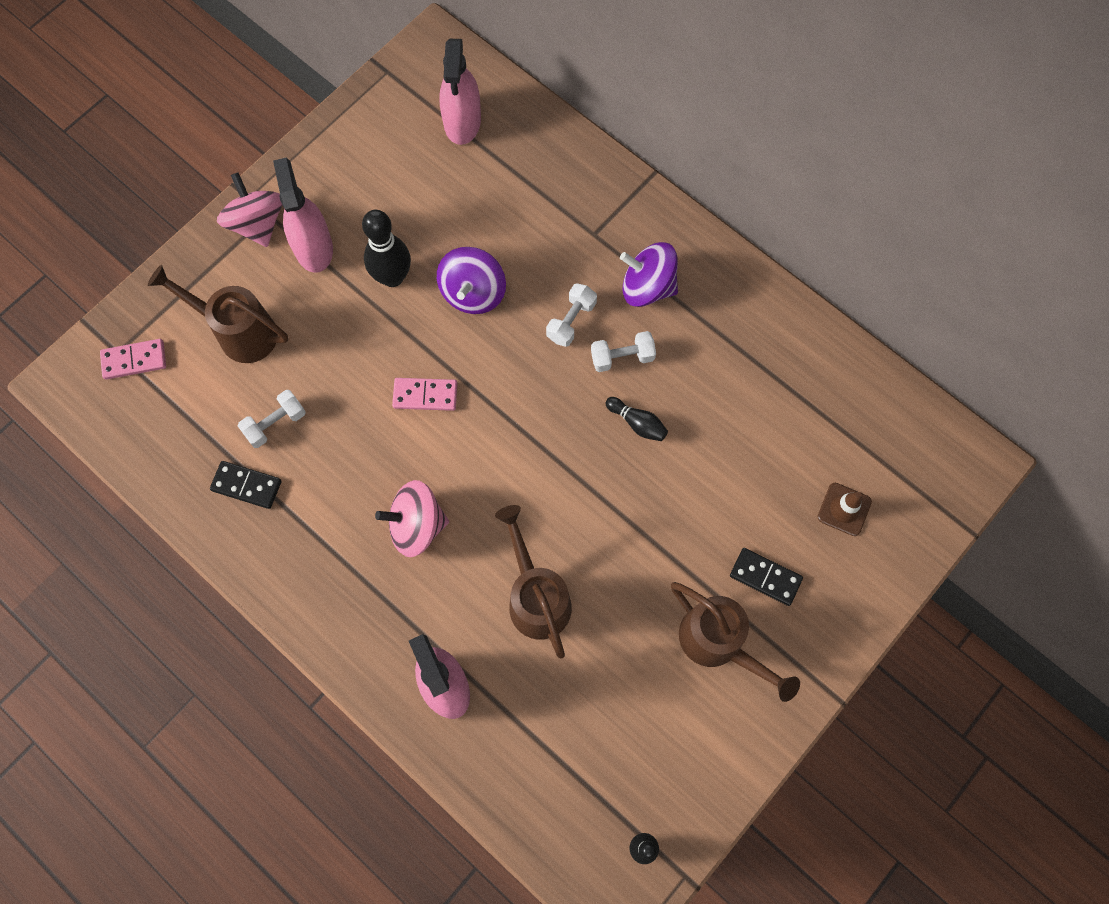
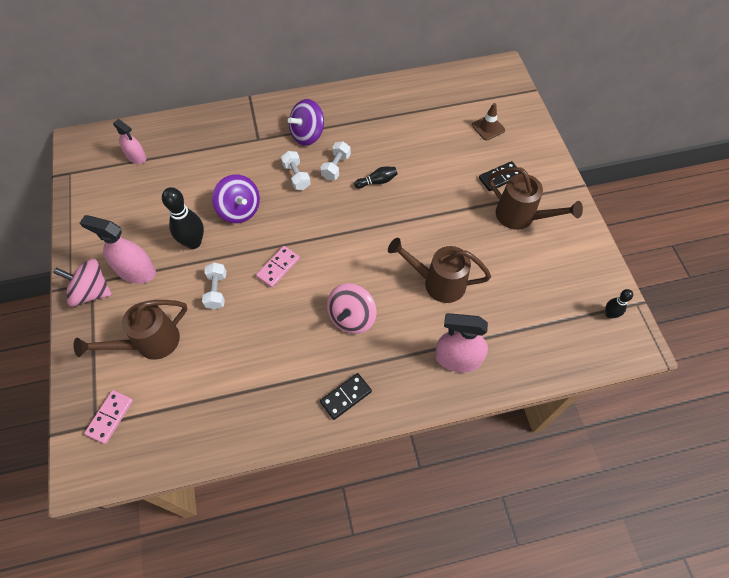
camera: 55 degrees left, 10 degrees down
black domino [210,461,282,509] -> black domino moved to [320,373,372,420]
white dumbbell [238,390,306,448] -> white dumbbell moved to [202,263,226,310]
pink spray bottle [440,39,481,145] -> pink spray bottle [113,119,146,164], size x0.64
brown watering can [671,582,800,702] -> brown watering can turned 45 degrees clockwise [488,167,583,230]

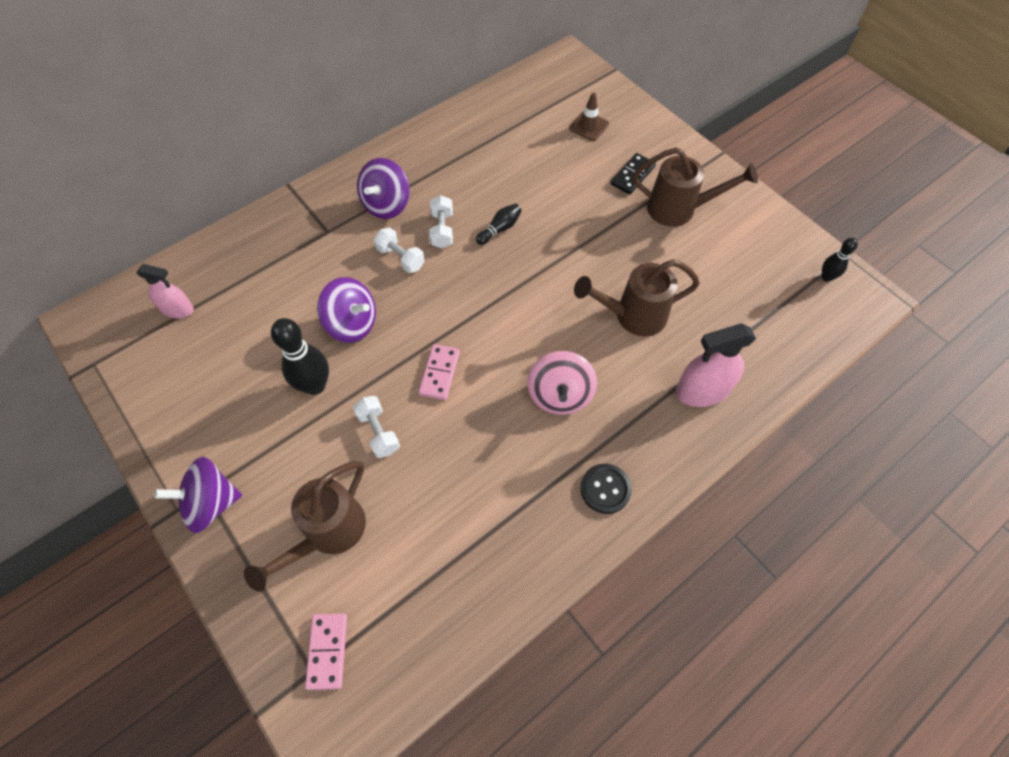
camera: 25 degrees left, 0 degrees up
pink spinning top [53,259,112,307] -> purple spinning top [154,457,242,533]
pink spray bottle [80,215,156,284] -> none
black domino [320,373,372,420] -> black button [581,464,632,514]

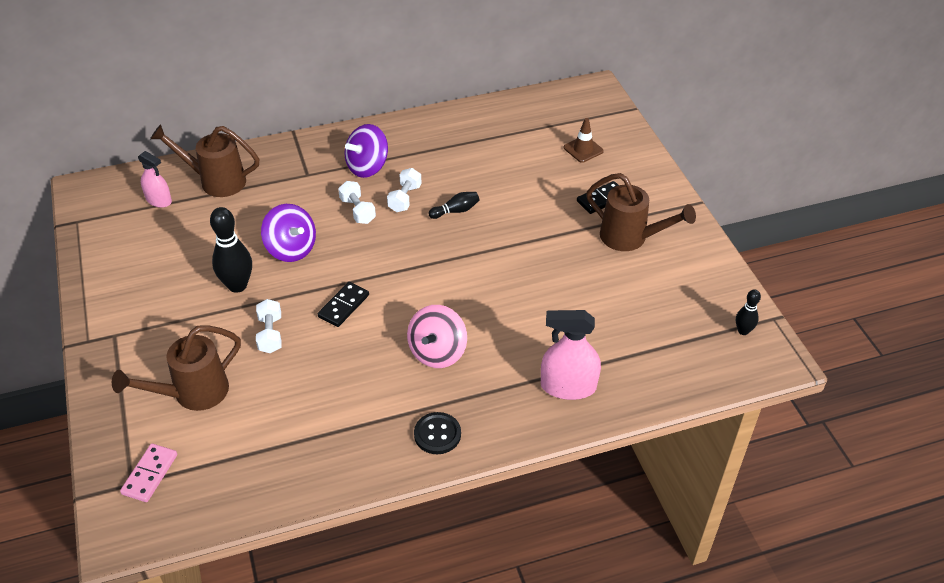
camera: 20 degrees right, 15 degrees down
purple spinning top [154,457,242,533] -> none
pink domino [418,344,460,400] -> black domino [318,282,369,327]
brown watering can [574,259,700,336] -> brown watering can moved to [150,124,259,197]

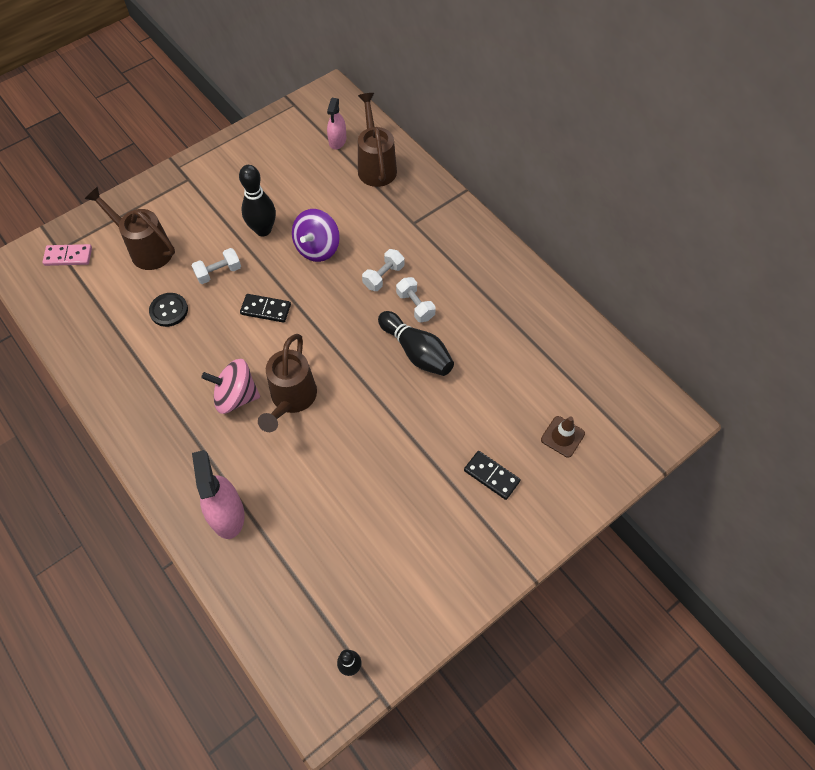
camera: 70 degrees right, 15 degrees up
purple spinning top [345,124,388,178] -> none
white dumbbell [387,168,421,212] -> white dumbbell turned 60 degrees clockwise [396,277,436,322]
black button [414,412,461,454] -> black button moved to [149,293,188,327]
black bowling pin [428,192,480,219] -> black bowling pin [378,311,454,376], size x1.81
brown watering can [586,173,696,251] -> brown watering can moved to [258,334,317,432]

